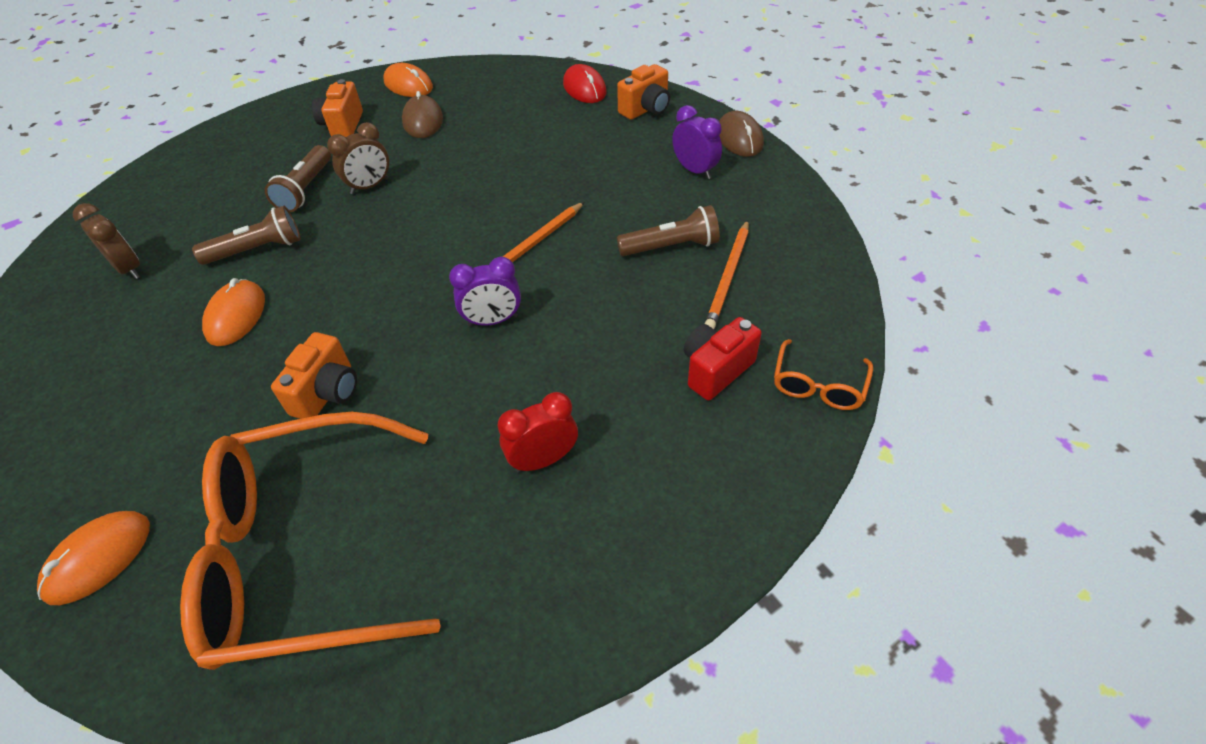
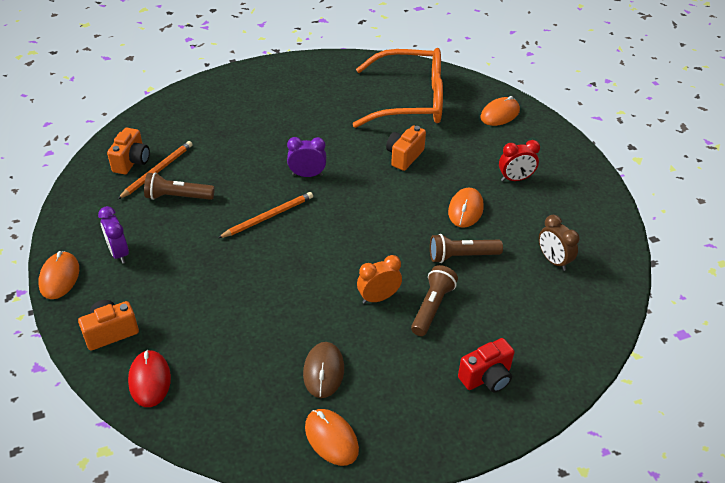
camera: 170 degrees left, 5 degrees down
orange camera [312,79,363,137] -> orange camera moved to [107,128,150,174]
brown clock [327,122,389,194] -> orange clock [357,255,402,304]
red clock [498,392,578,472] -> red clock moved to [499,140,540,181]
red camera [684,317,762,400] -> red camera moved to [458,338,515,393]
brown mouse [719,111,764,157] -> orange mouse [38,251,79,299]
orange glasses [774,339,873,410] -> none

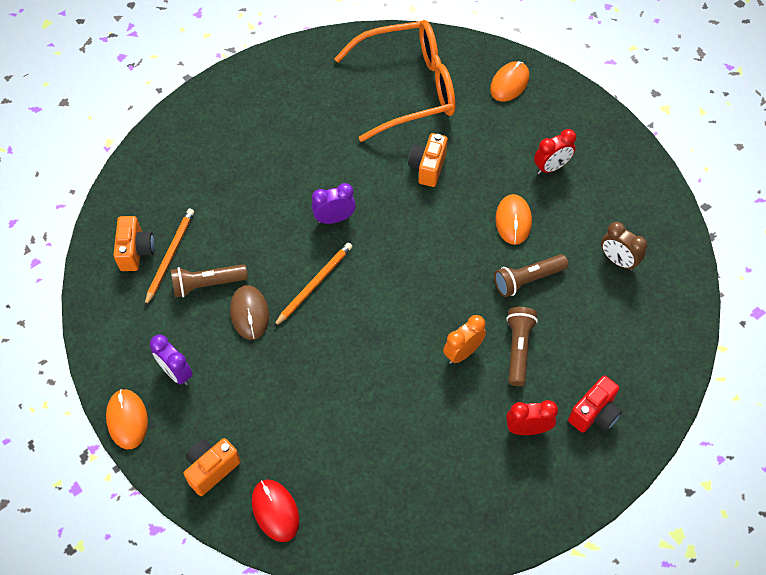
camera: 15 degrees left, 15 degrees up
brown mouse [303,342,344,398] -> brown mouse moved to [230,285,269,340]
orange mouse [305,409,359,466] -> none
none -> red clock [506,400,558,435]

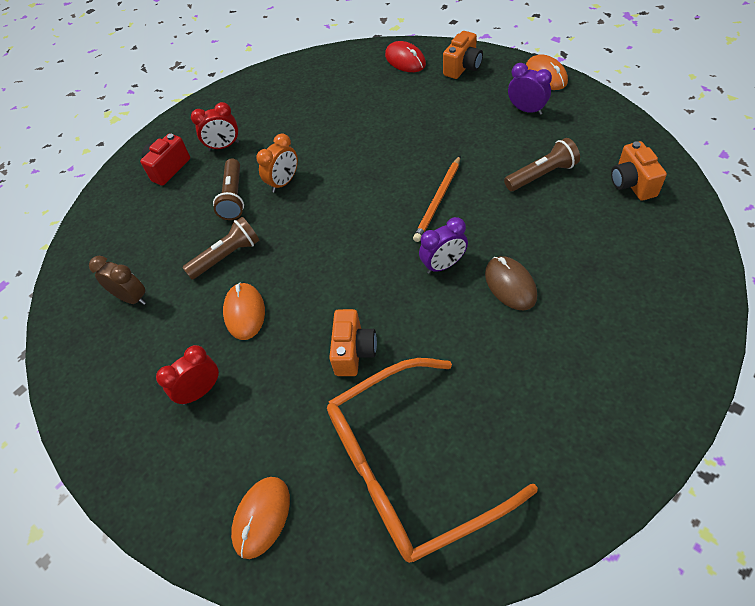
camera: 175 degrees right, 5 degrees down
orange pencil [144,208,194,307] -> none
brown mouse [230,285,269,340] -> brown mouse moved to [485,256,537,310]

